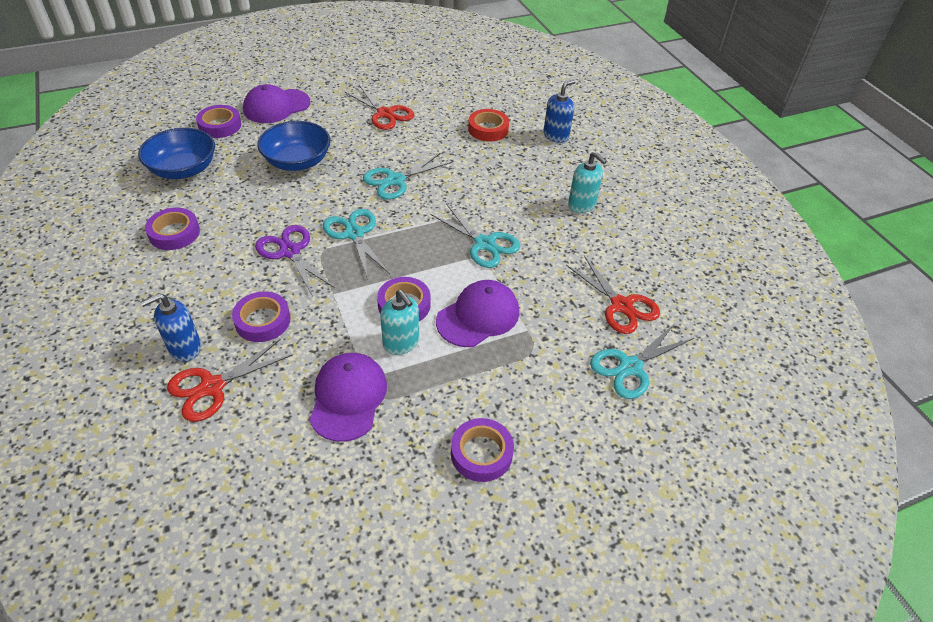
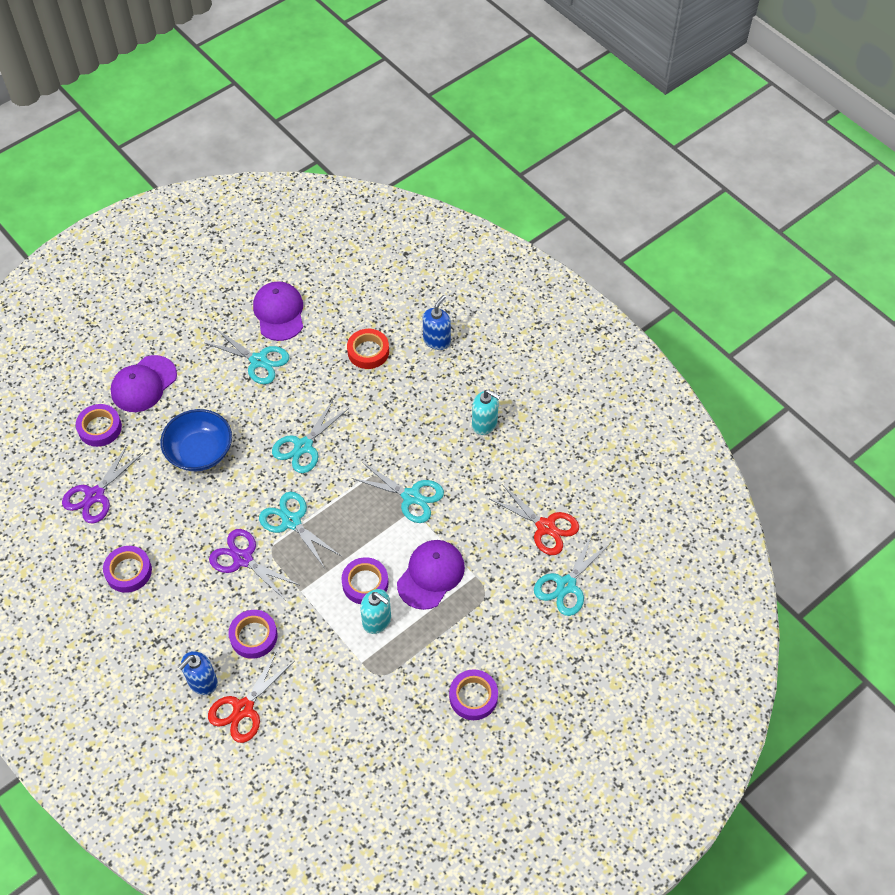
camera: 15 degrees left, 10 degrees up
blue bowl [138,128,215,179] -> purple scissors [62,445,143,523]
purple cap [309,353,387,442] -> purple cap moved to [253,281,303,341]
red scissors [345,85,414,130] -> turquoise scissors [205,329,290,384]

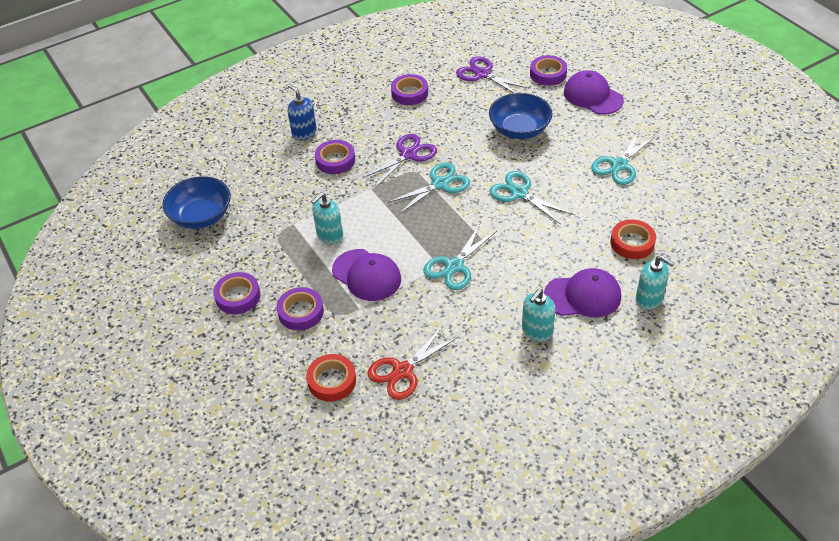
camera: 100 degrees right, 10 degrees down
red scissors [208,649,294,743] -> none
purple cap [253,281,303,341] -> purple cap moved to [544,268,621,317]
purple tape [341,557,388,604] -> purple tape moved to [277,287,324,330]
blue soap dispenser [423,295,451,350] -> turquoise soap dispenser [636,255,674,310]
turquoise scissors [534,533,610,616] -> red tape [306,354,356,402]
none -> blue bowl [162,176,231,229]

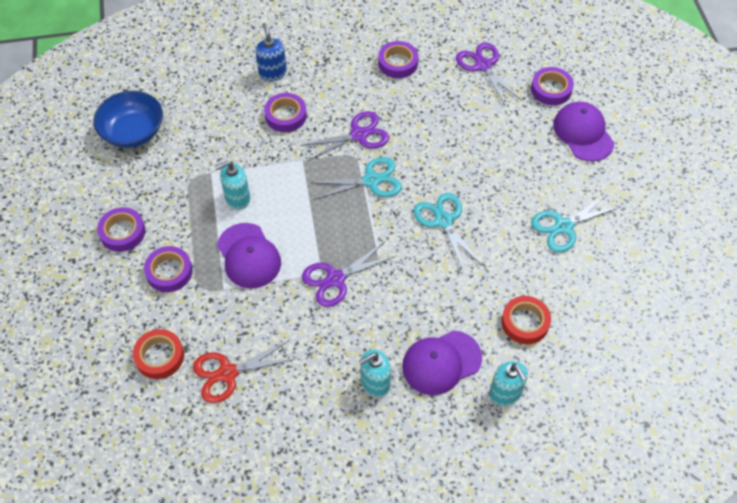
camera: 20 degrees right, 10 degrees up
turquoise scissors [423,224,497,290] -> purple scissors [302,242,396,307]
blue bowl [489,93,553,139] -> none
purple cap [544,268,621,317] -> purple cap turned 135 degrees clockwise [402,330,482,395]

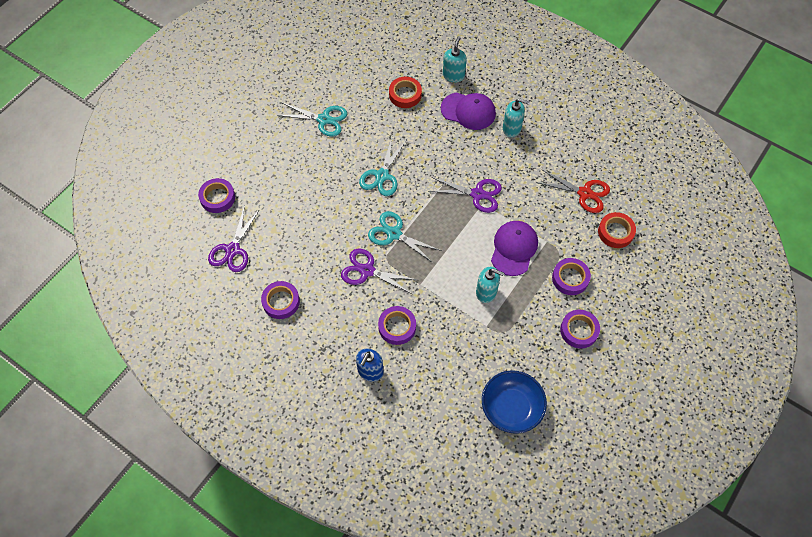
camera: 135 degrees left, 5 degrees up
purple cap [553,102,614,161] -> none

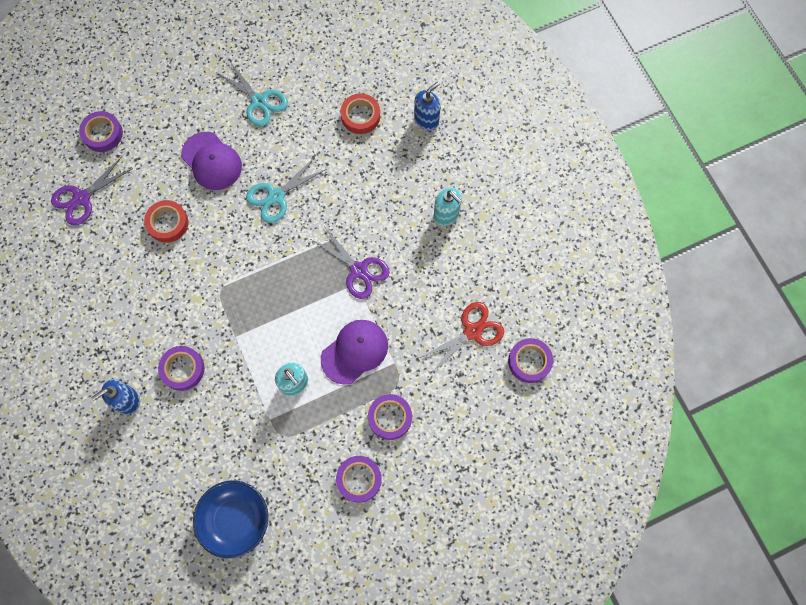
camera: 30 degrees right, 10 degrees up
purple tape [261,281,300,319] -> purple tape moved to [508,338,553,383]
purple scissors [341,249,417,294] -> none
turquoise scissors [368,211,442,263] -> none
purple cap [441,92,496,130] -> purple cap moved to [181,132,242,190]
turquoise soap dispenser [443,36,467,82] -> blue soap dispenser [414,82,441,131]
red scissors [536,170,610,213] -> red scissors turned 90 degrees counterclockwise [420,302,504,375]
red tape [598,212,636,248] -> red tape moved to [144,200,189,243]

